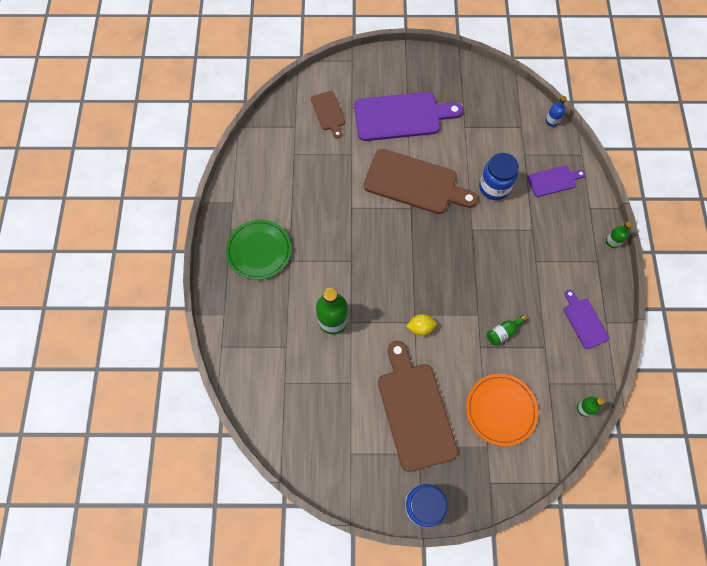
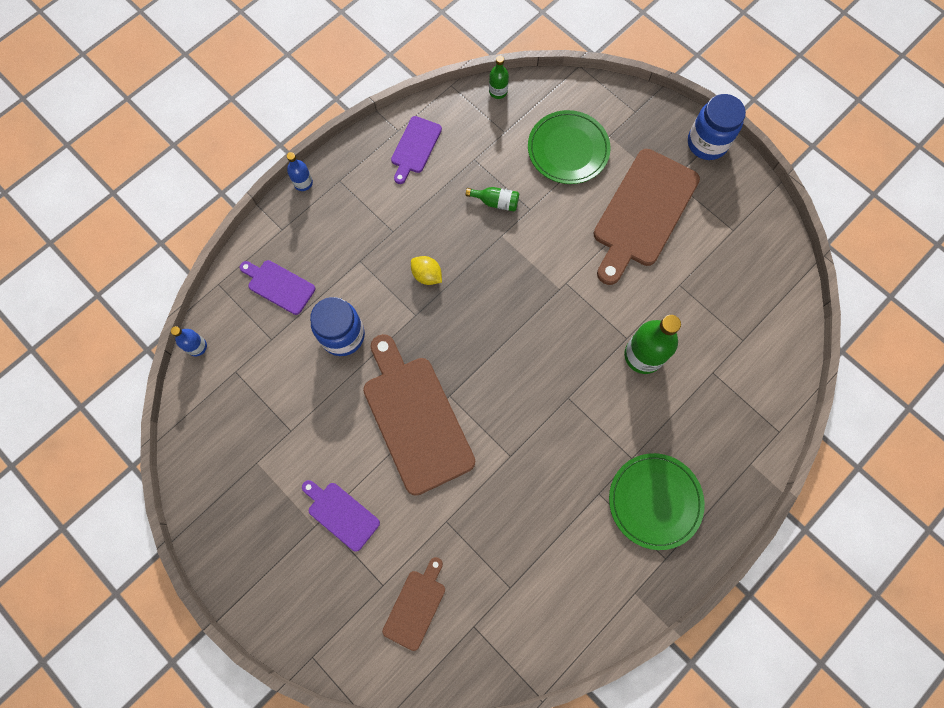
camera: 135 degrees left, 5 degrees up
purple cutting board [354,92,463,141] -> purple cutting board [302,480,380,552], size x0.51
yellow lemon [406,314,437,335] -> yellow lemon moved to [411,256,442,285]
orange plate [466,374,538,446] -> green plate [528,110,611,184]
green bottle [606,222,633,248] -> blue bottle [287,152,313,191]

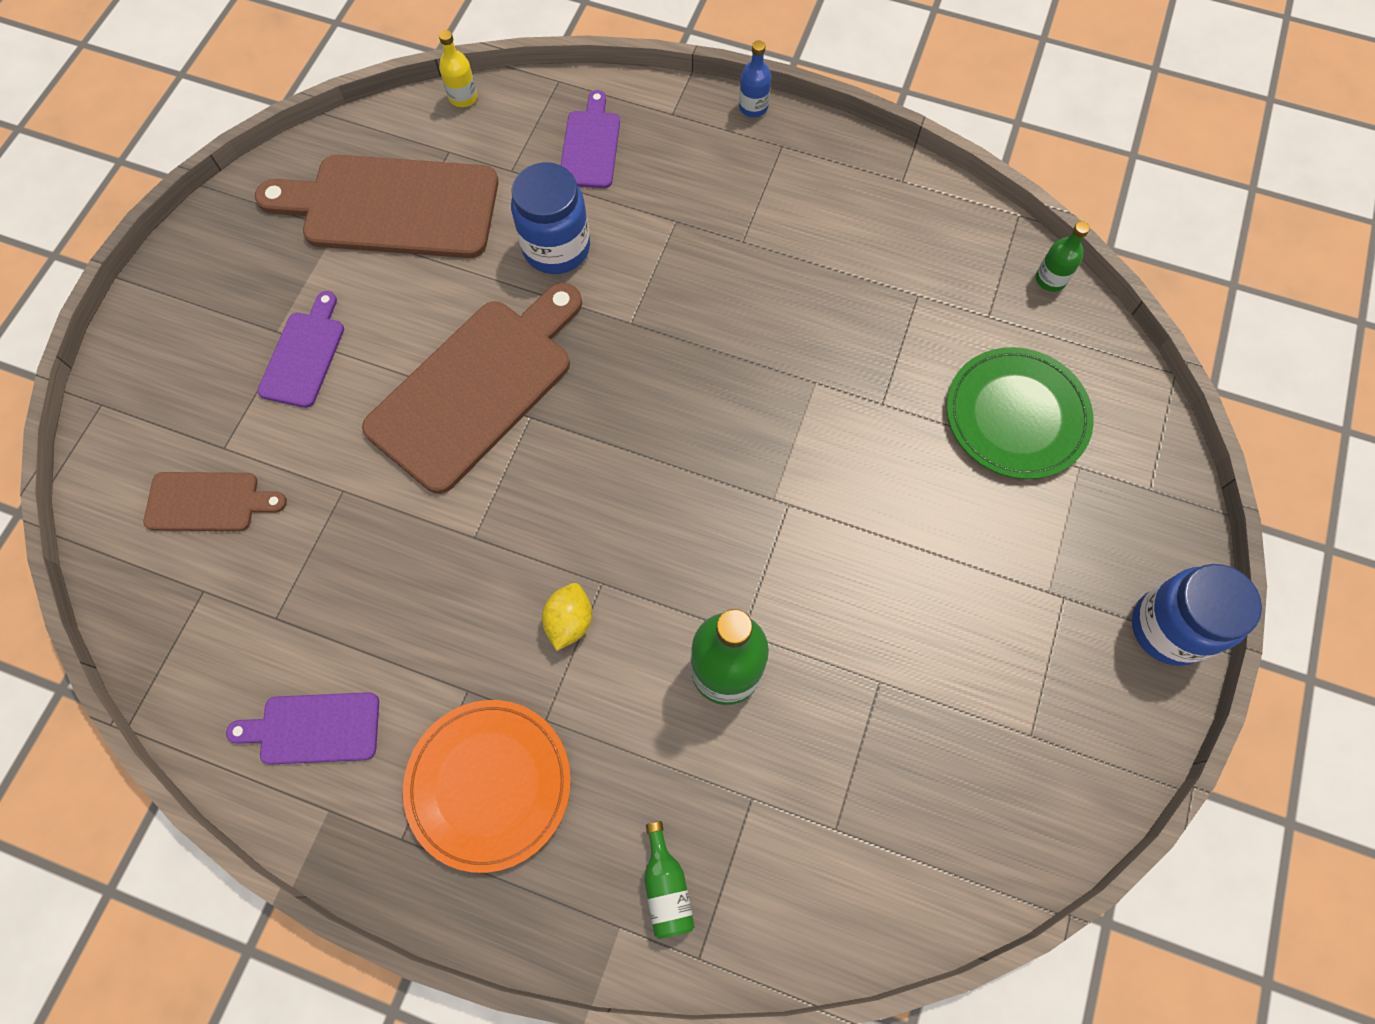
camera: 65 degrees right, 5 degrees down
blue bottle [171,326,207,356] -> yellow bottle [439,30,478,107]
purple cutting board [391,116,442,184] -> purple cutting board moved to [226,692,379,765]
yellow lemon [411,256,442,285] -> yellow lemon moved to [542,583,592,651]
green bottle [465,187,519,211] -> green bottle moved to [644,821,695,939]
brown cutting board [594,149,700,285] -> brown cutting board moved to [255,155,498,258]
green plate [609,453,705,550] -> orange plate [403,700,571,873]

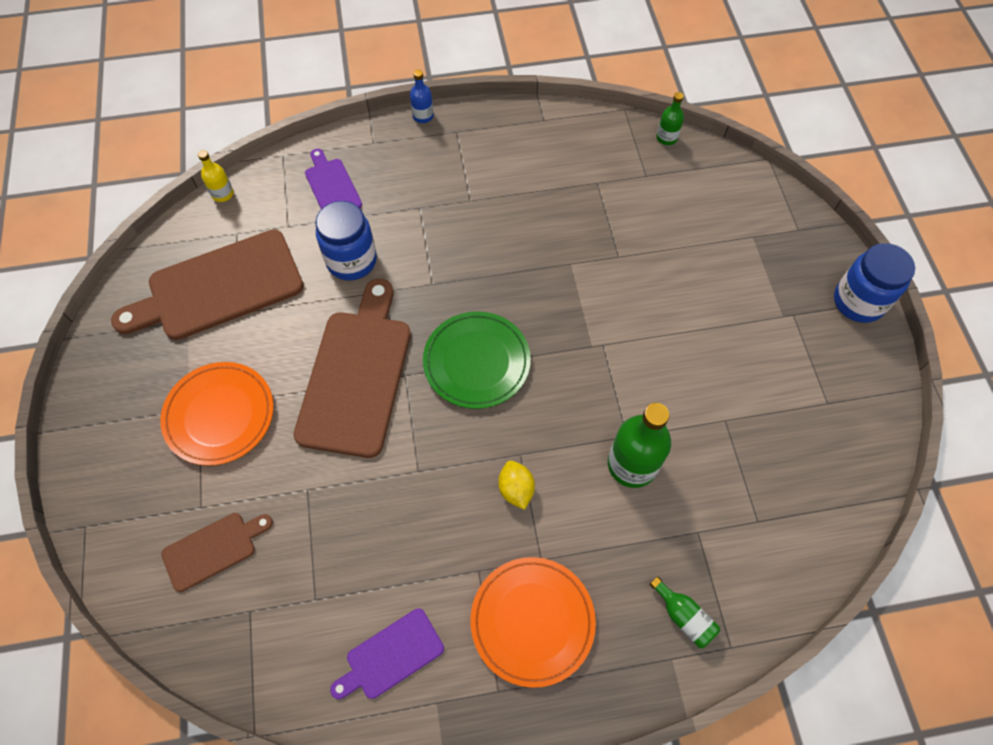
camera: 30 degrees left, 5 degrees down
purple cutting board [258,291,344,408] -> orange plate [160,362,274,466]
green plate [947,347,1094,479] -> green plate moved to [423,311,531,409]

